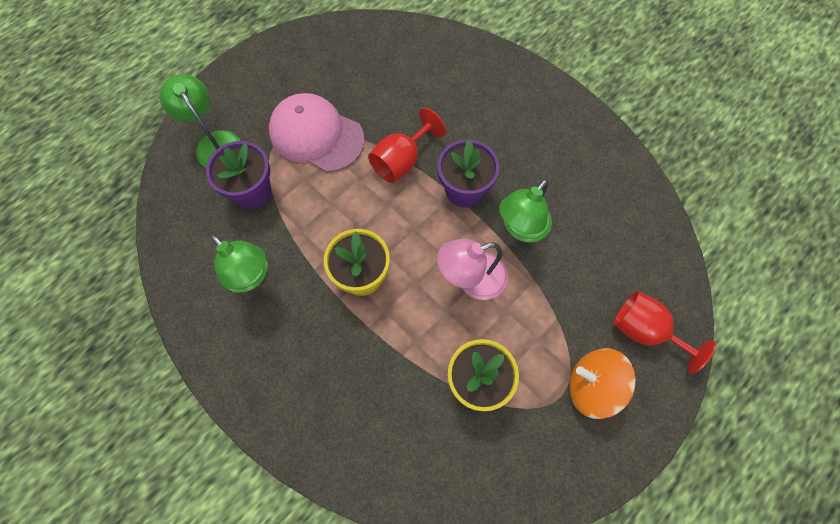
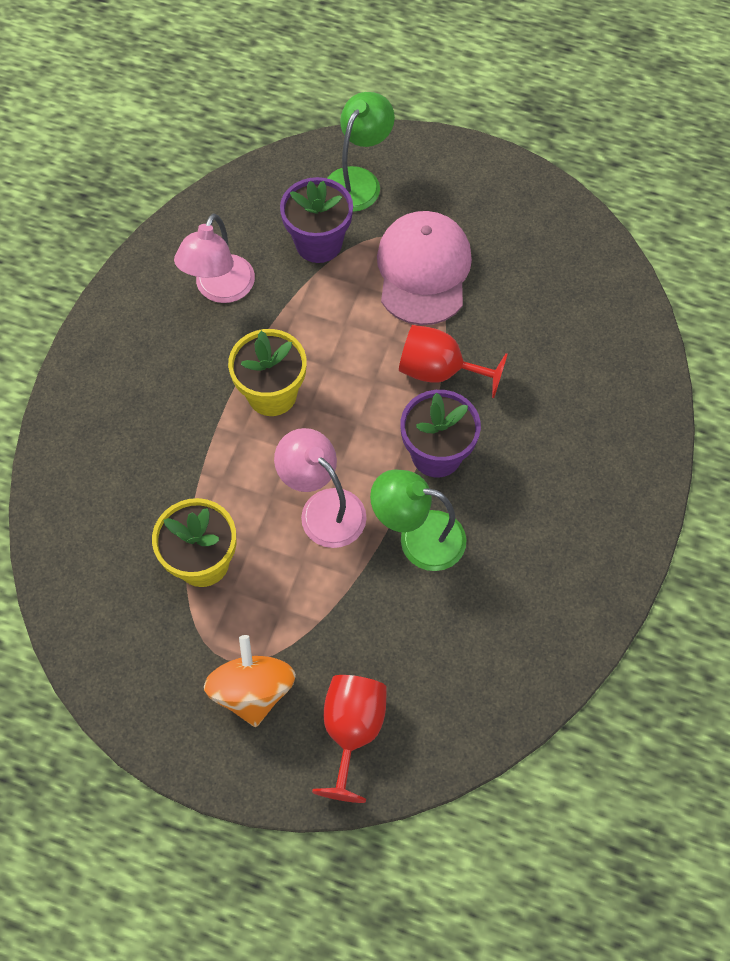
camera: 65 degrees right, 5 degrees down
green lamp [210,234,268,293] -> pink lamp [174,214,255,303]

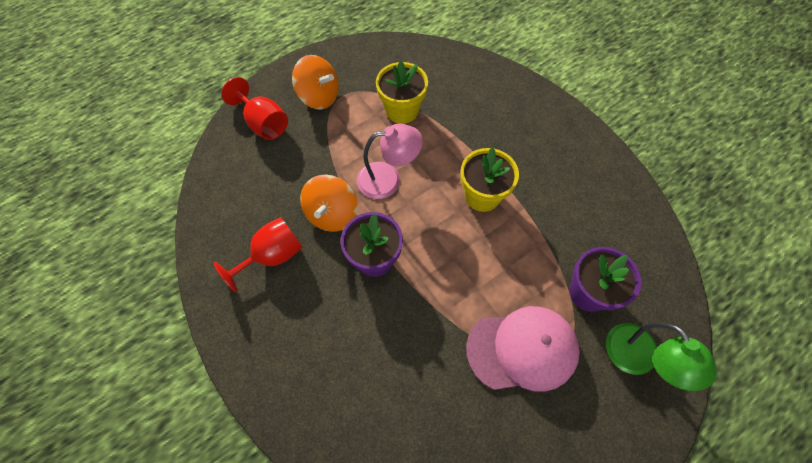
camera: 125 degrees right, 0 degrees up
pink lamp [174,214,255,303] -> none
green lamp [370,469,466,571] -> orange spinning top [300,175,358,232]
pink cap [377,211,472,325] -> pink cap turned 45 degrees counterclockwise [466,306,580,392]
red goblet [399,325,508,398] -> red goblet moved to [214,217,302,292]

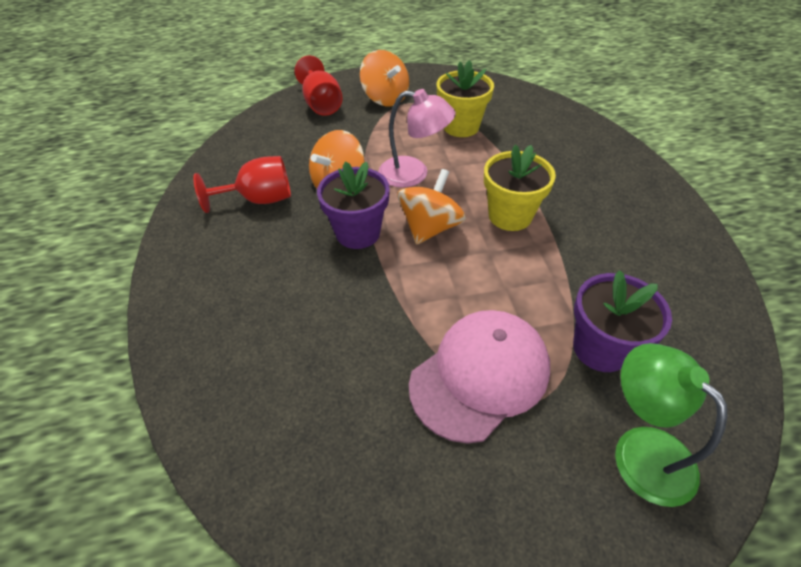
camera: 25 degrees right, 15 degrees down
pink cap [466,306,580,392] -> pink cap turned 60 degrees counterclockwise [409,310,550,444]
green lamp [606,322,717,391] -> green lamp turned 150 degrees clockwise [615,343,727,507]
none -> orange spinning top [397,169,466,245]

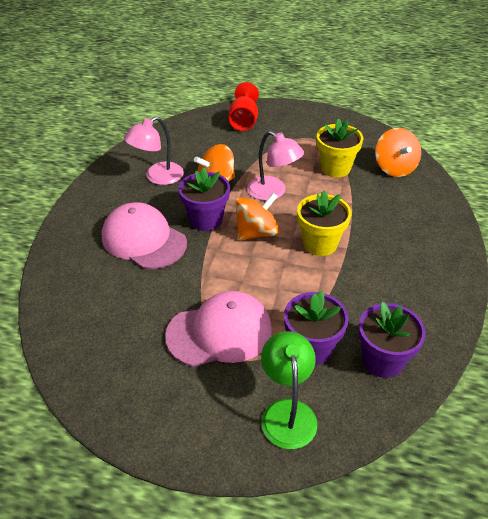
camera: 25 degrees right, 5 degrees down
red goblet [193,156,291,213] -> pink lamp [124,116,184,185]
orange spinning top [360,50,409,106] -> orange spinning top moved to [375,128,421,177]
none -> pink cap [101,202,187,269]
none -> purple flower pot [358,302,426,378]

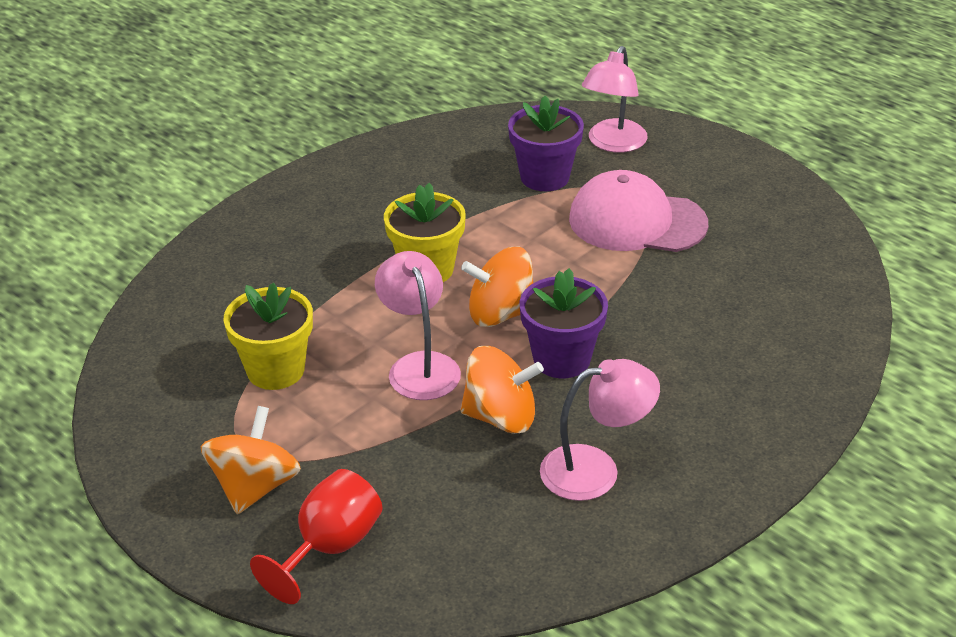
camera: 150 degrees left, 5 degrees down
pink cap [101,202,187,269] -> none
green lamp [261,331,317,449] -> pink lamp [582,46,648,153]
purple flower pot [358,302,426,378] -> none
orange spinning top [375,128,421,177] -> orange spinning top moved to [201,406,301,514]

